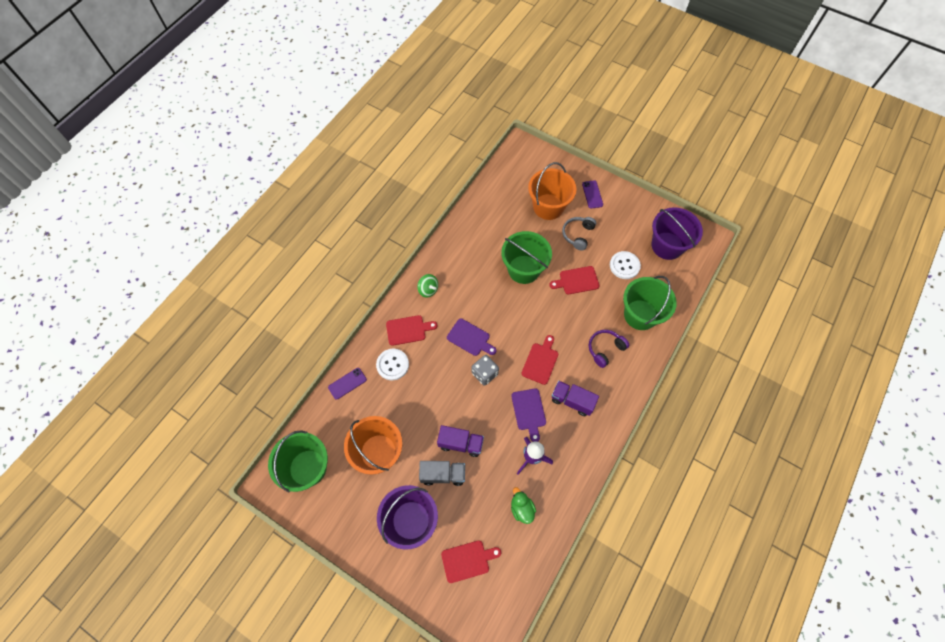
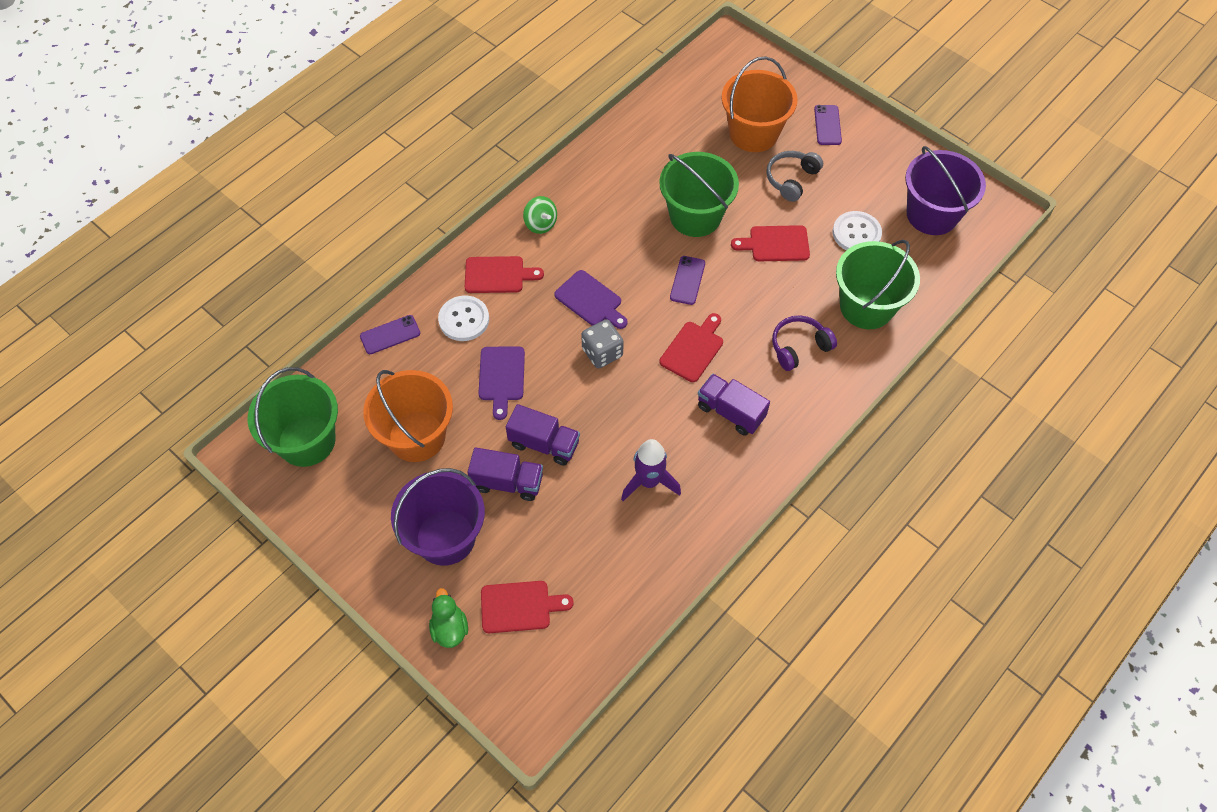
camera: 10 degrees right, 5 degrees down
grey truck [419,461,465,486] -> purple truck [467,447,543,501]
purple cutting board [511,389,546,442] -> purple cutting board moved to [478,347,525,420]
green duck [511,487,536,524] -> green duck moved to [429,588,468,648]
none -> purple phone [670,256,705,305]

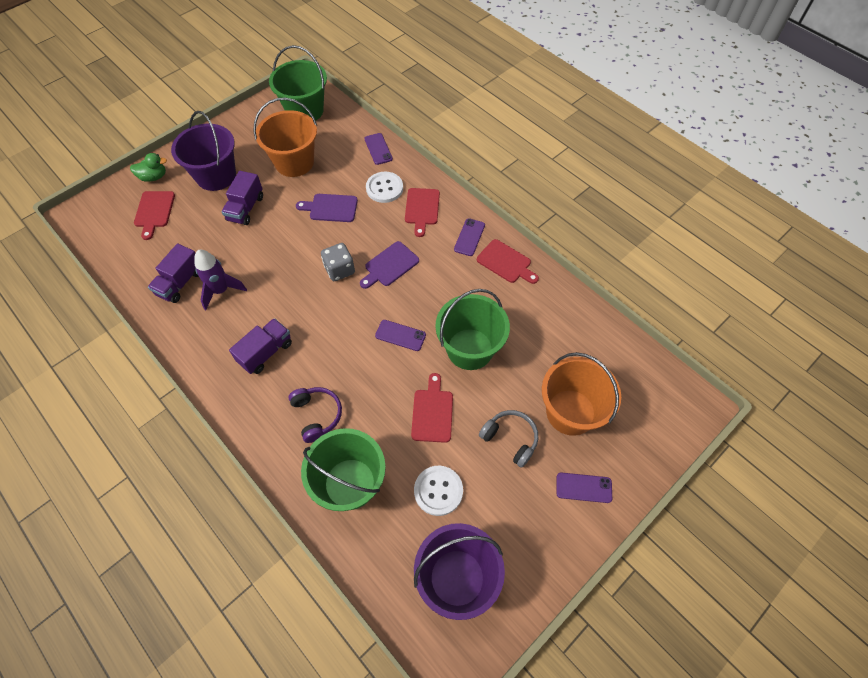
camera: 95 degrees right, 0 degrees up
purple truck [506,404,580,466] -> purple truck moved to [148,244,199,303]
green spinning top [523,196,557,234] -> purple phone [454,218,485,256]
red cutting board [659,313,723,382] -> red cutting board moved to [477,239,539,284]

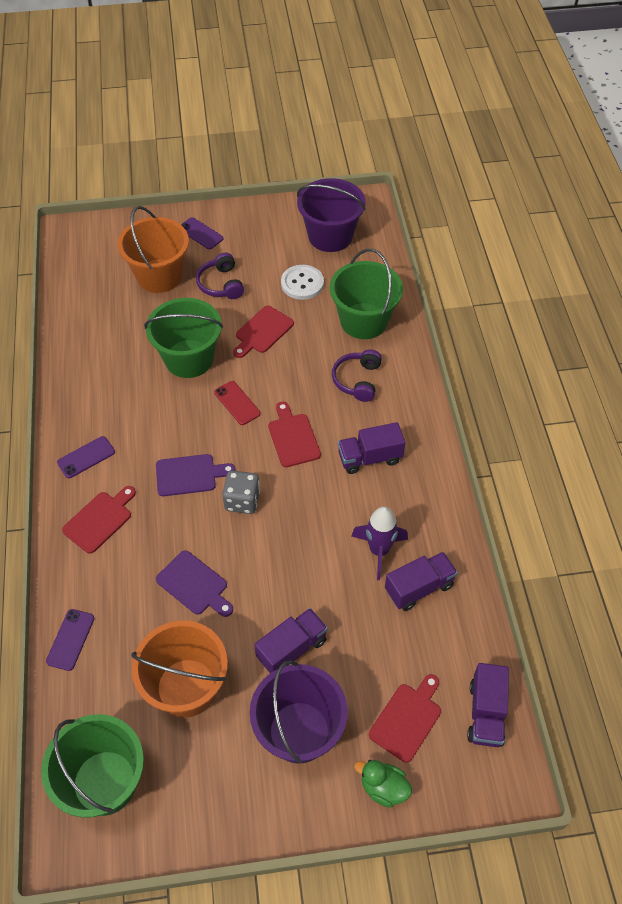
camera: 145 degrees left, 5 degrees down
white button [366,172,403,203] -> none
purple phone [375,320,426,351] -> red phone [214,381,260,425]
red cutting board [477,239,539,284] -> red cutting board moved to [268,402,321,467]
grey headphones [479,410,538,468] -> purple headphones [196,253,244,299]
none -> purple truck [467,663,509,747]

